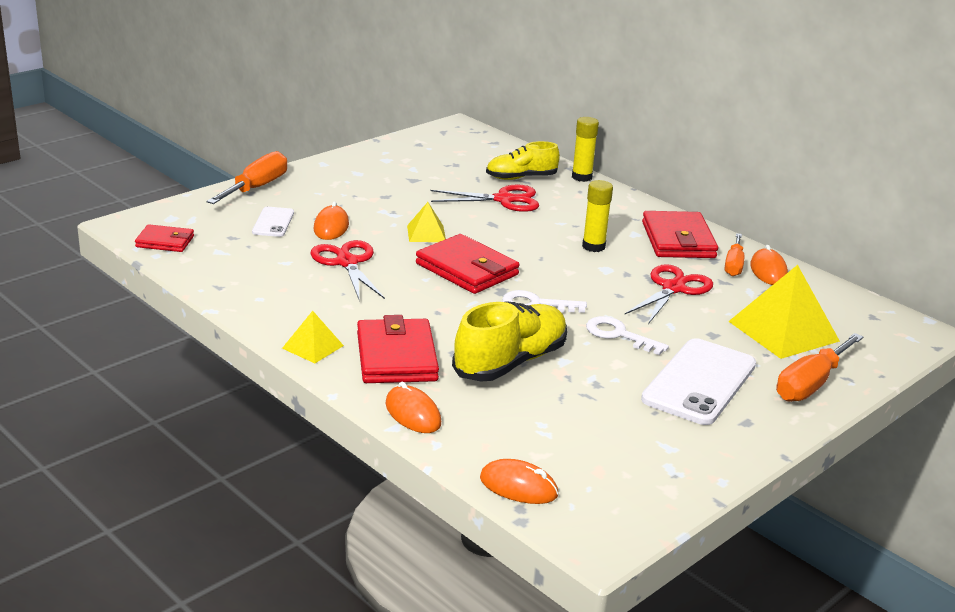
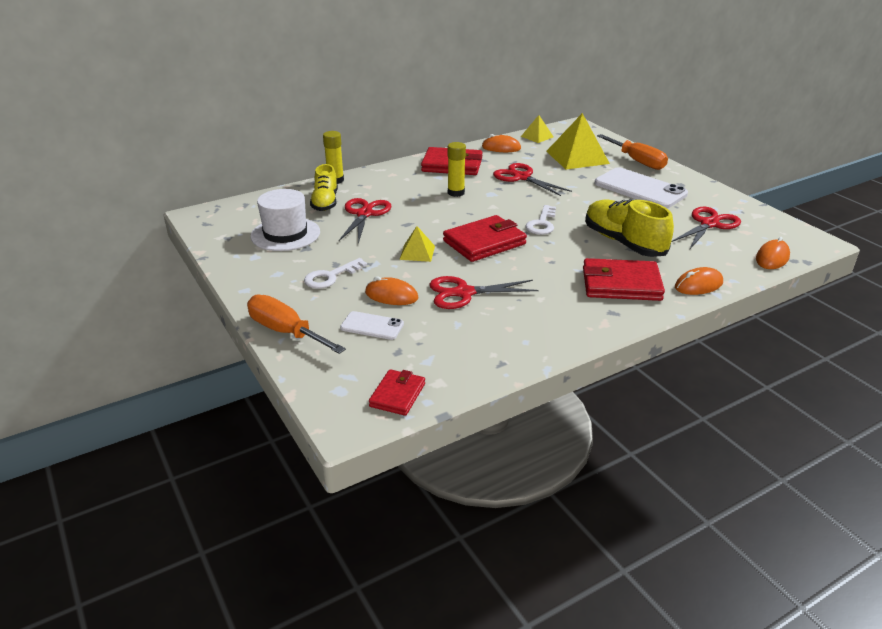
camera: 75 degrees left, 5 degrees up
yellow pyramid [282,311,344,363] -> yellow pyramid moved to [521,115,553,143]
white key [586,316,669,355] -> white key moved to [304,258,367,289]
orange screwdriver [725,233,744,276] -> none
none -> white hat [251,189,320,251]
none -> red scissors [671,207,741,249]

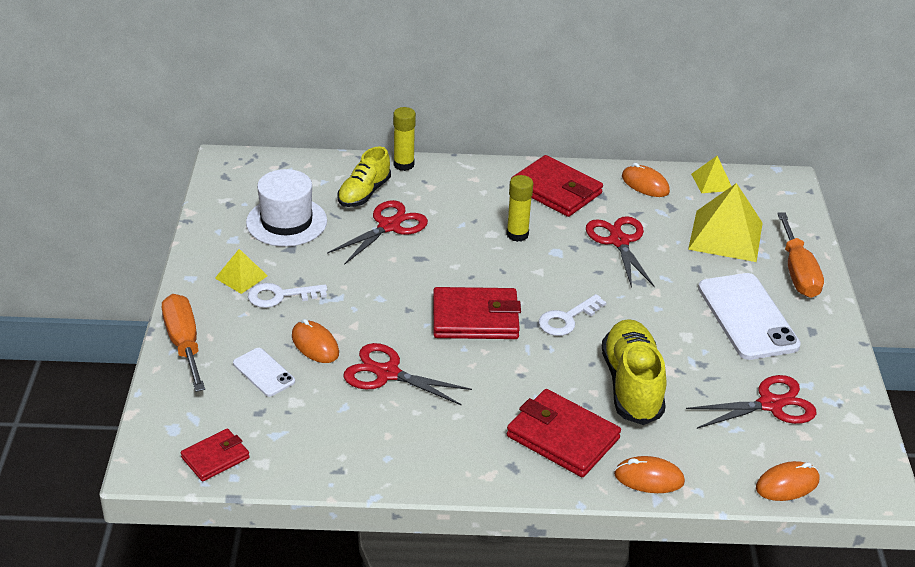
camera: 30 degrees right, 5 degrees up
yellow pyramid [399,226,435,262] -> yellow pyramid moved to [215,249,268,294]

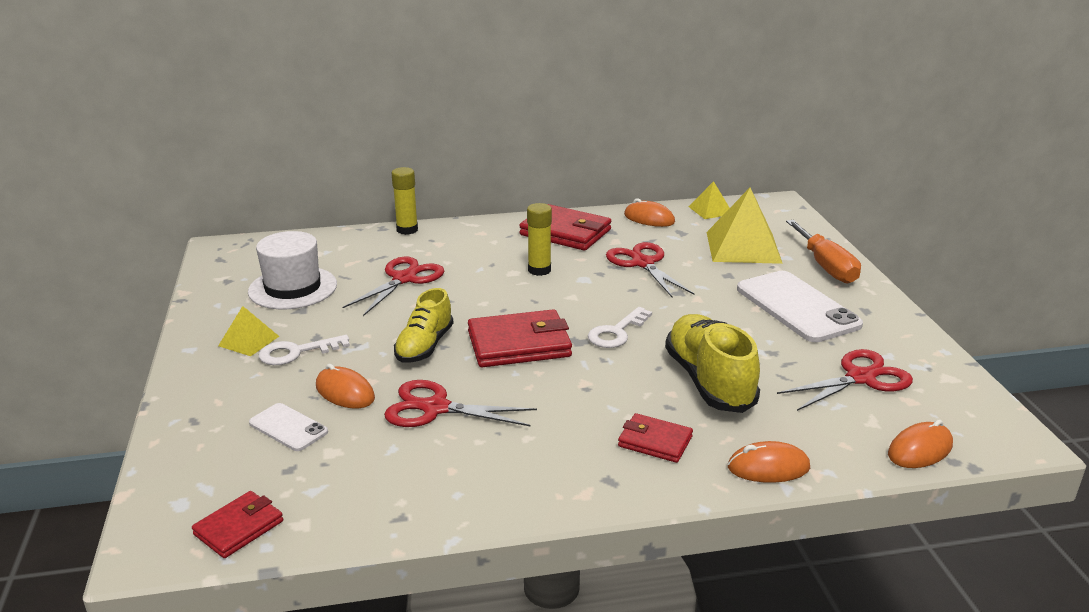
camera: 10 degrees left, 10 degrees down
orange screwdriver [162,294,205,392] -> none
yellow shoe [337,147,391,207] -> yellow shoe moved to [394,288,454,363]
red wallet [507,389,621,477] -> red wallet [618,413,693,463], size x0.58

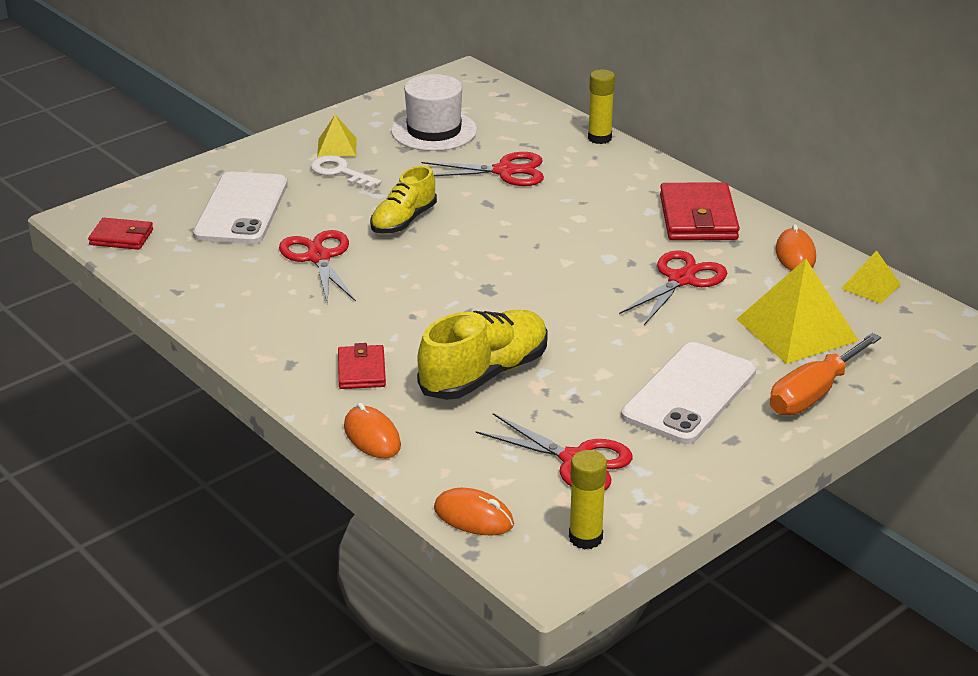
camera: 60 degrees right, 5 degrees up
white phone [249,403,328,451] -> white phone [193,172,288,244], size x1.95
orange mouse [316,364,375,408] -> none
yellow shoe [394,288,454,363] -> yellow shoe turned 45 degrees counterclockwise [370,166,437,234]
red wallet [468,309,572,367] -> none
yellow glue stick [527,203,552,276] -> yellow glue stick moved to [569,450,607,549]
white key [588,307,652,348] -> none

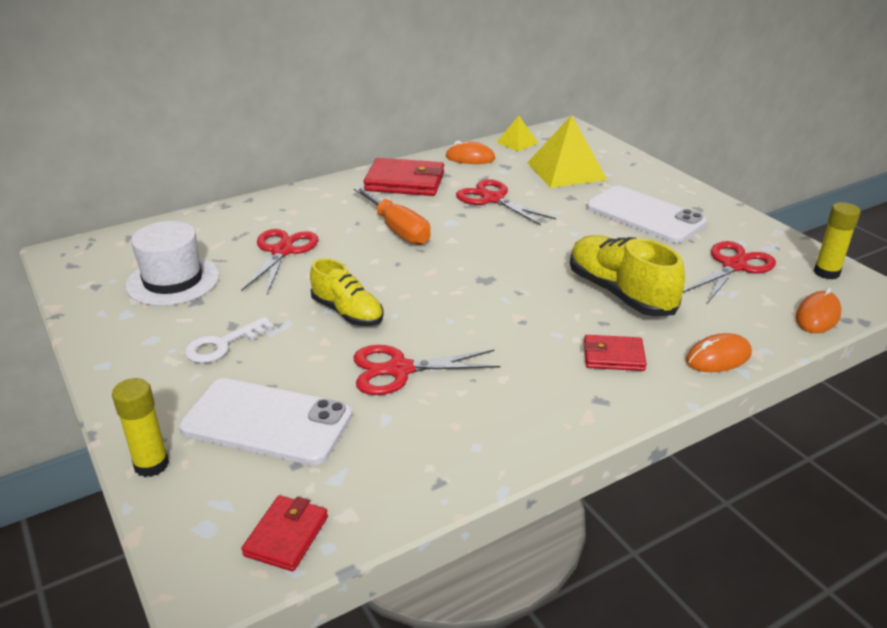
camera: 80 degrees left, 0 degrees up
yellow pyramid [317,115,357,157] -> none
yellow glue stick [588,69,615,144] -> yellow glue stick moved to [112,378,169,477]
orange screwdriver [770,333,881,415] -> orange screwdriver moved to [354,187,430,245]

